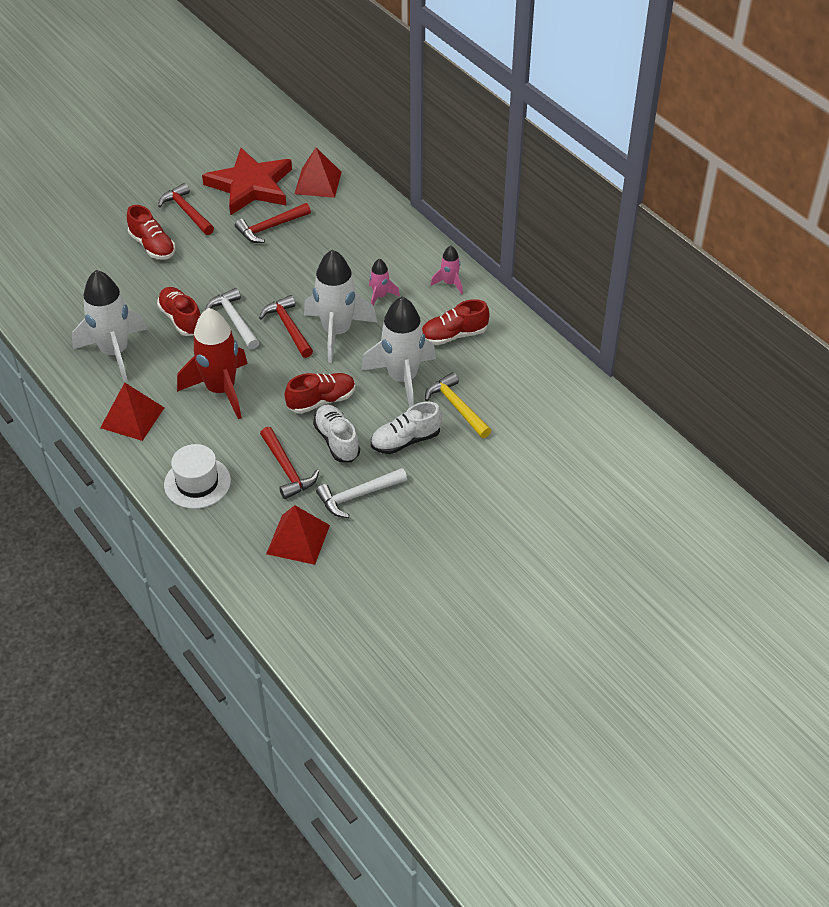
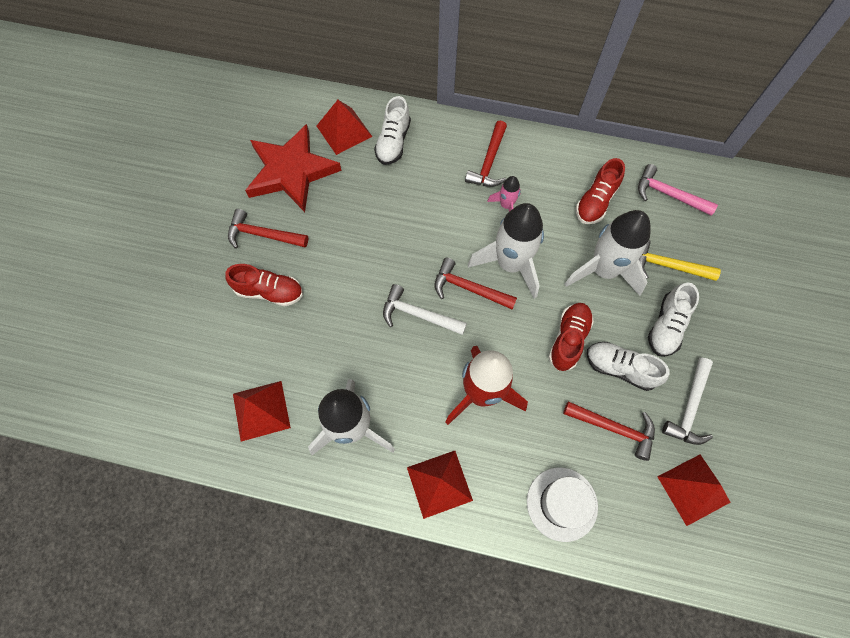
camera: 40 degrees left, 20 degrees up
red shoe [157,287,201,336] -> none
red hammer [235,203,311,243] -> red hammer moved to [465,121,507,187]
pink rocket [431,246,463,295] -> none
none -> red pyramid [233,381,291,441]
none -> white shoe [374,96,411,165]
none -> pink hammer [638,164,718,216]

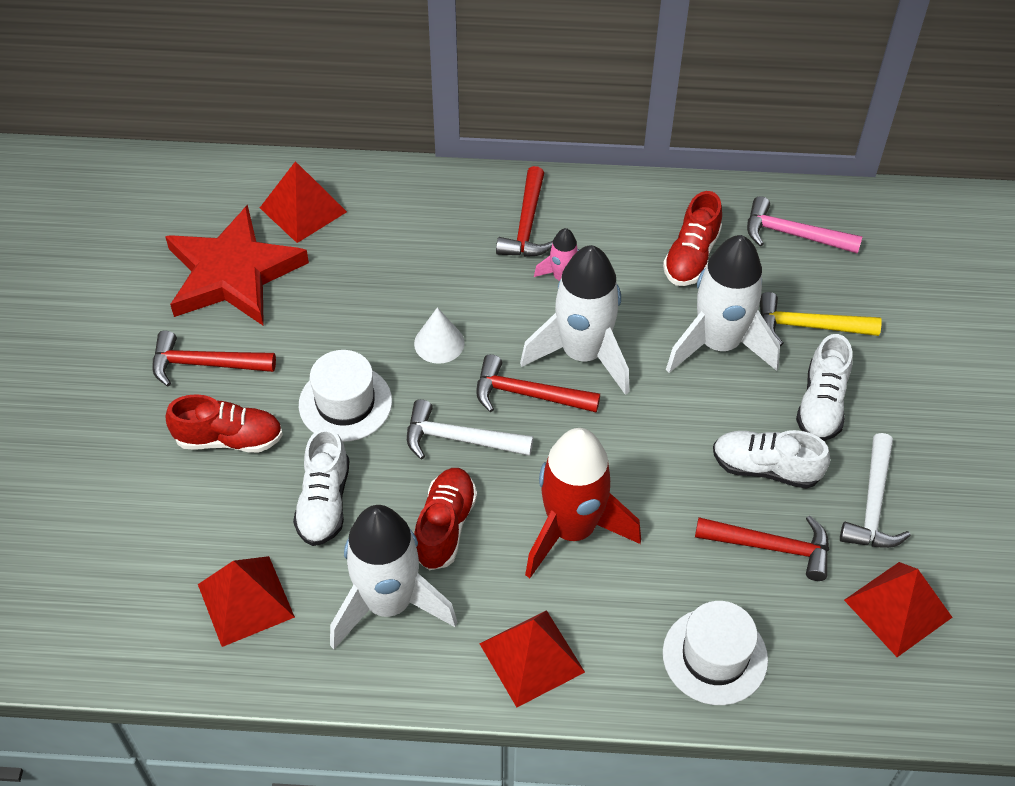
camera: 10 degrees left, 15 degrees down
white shoe [374,96,411,165] -> white shoe moved to [293,428,349,546]
red shoe [548,303,594,371] -> red shoe moved to [414,468,477,570]
none -> white hat [299,350,392,442]
none -> white cone [414,307,465,364]

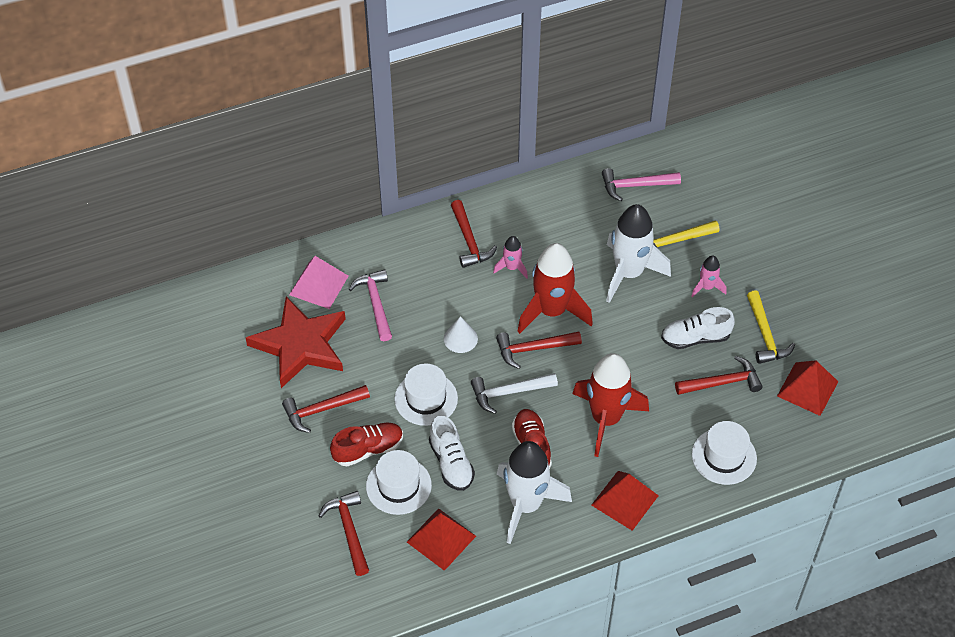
camera: 25 degrees left, 0 degrees up
red pyramid [260,161,347,243] -> pink pyramid [289,256,348,309]
white rocket [520,245,629,395] -> red rocket [517,243,593,334]
red shoe [663,191,722,286] -> none
white shoe [796,334,852,441] -> pink rocket [691,256,726,297]
white hammer [840,433,911,548] -> yellow hammer [747,290,795,364]
none -> red hammer [319,491,369,576]
none -> pink hammer [349,269,392,341]
none -> white hat [366,450,432,515]

